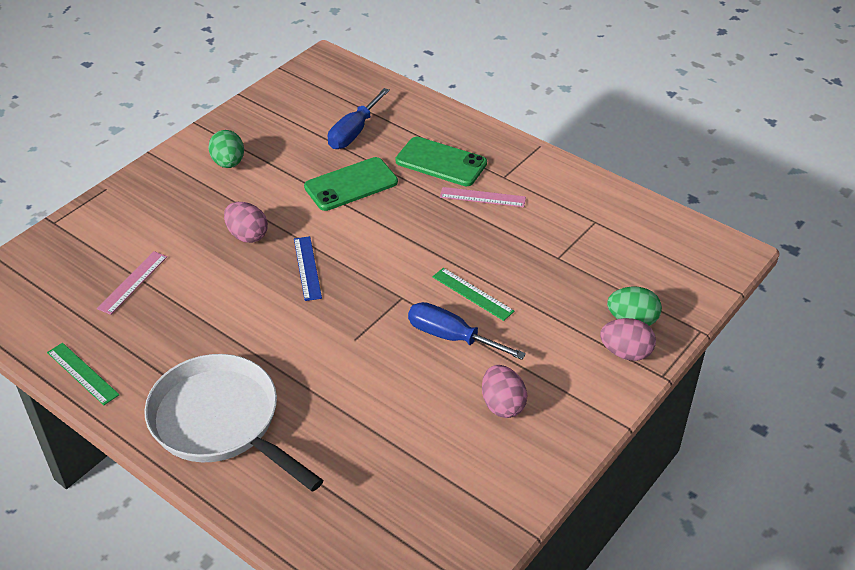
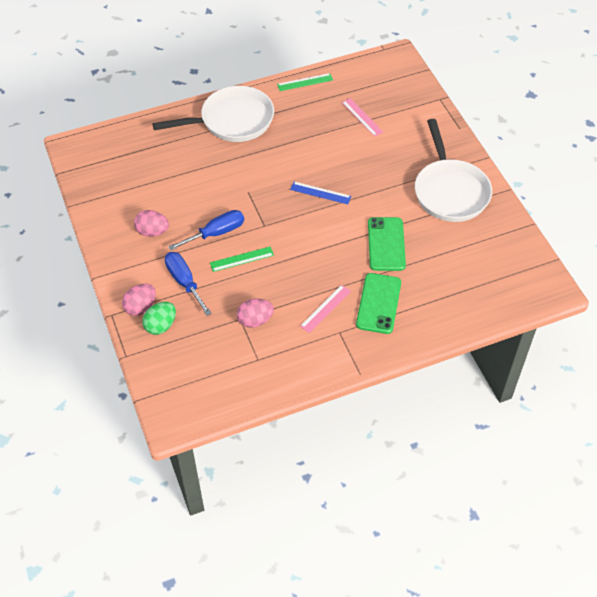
camera: 120 degrees right, 10 degrees up
green egg [208,130,244,168] -> white pan [415,119,492,222]
pink egg [224,202,268,243] -> pink egg moved to [237,299,274,328]
blue screwdriver [328,88,390,149] -> blue screwdriver moved to [165,252,212,316]
green phone [395,137,487,186] -> green phone turned 45 degrees counterclockwise [356,273,401,334]

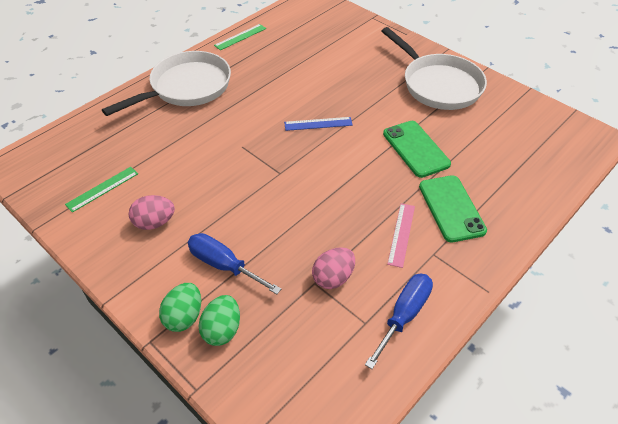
camera: 25 degrees left, 5 degrees down
pink egg [122,284,156,316] -> green egg [159,283,201,332]
blue screwdriver [168,210,244,250] -> blue screwdriver moved to [365,274,433,369]
green ruler [210,247,274,272] -> green ruler moved to [65,167,138,213]
pink ruler [342,98,383,137] -> none

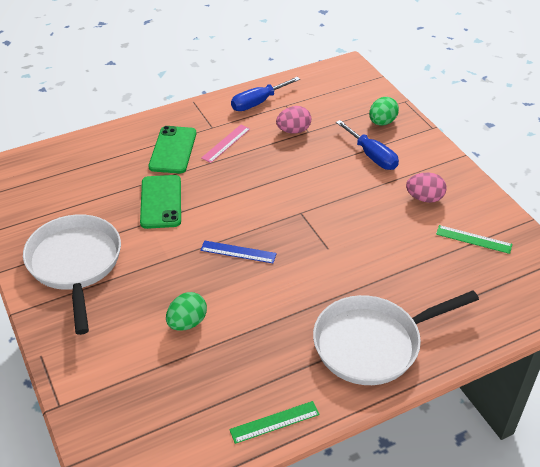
camera: 160 degrees left, 5 degrees down
green ruler [65,167,138,213] -> green ruler turned 45 degrees clockwise [436,225,512,254]
green egg [159,283,201,332] -> green egg moved to [166,292,207,331]

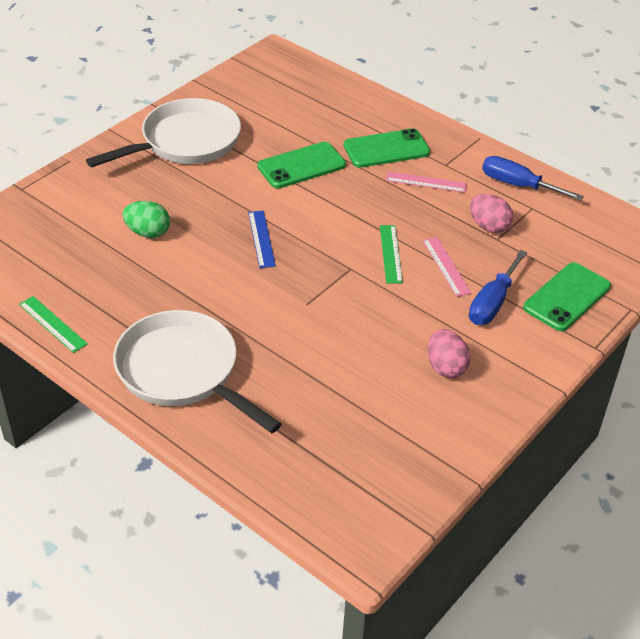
camera: 65 degrees right, 0 degrees up
green egg [369,97,399,125] -> green phone [523,262,611,331]
green ruler [436,225,512,254] -> green ruler moved to [380,225,403,283]
none -> pink ruler [423,237,471,297]

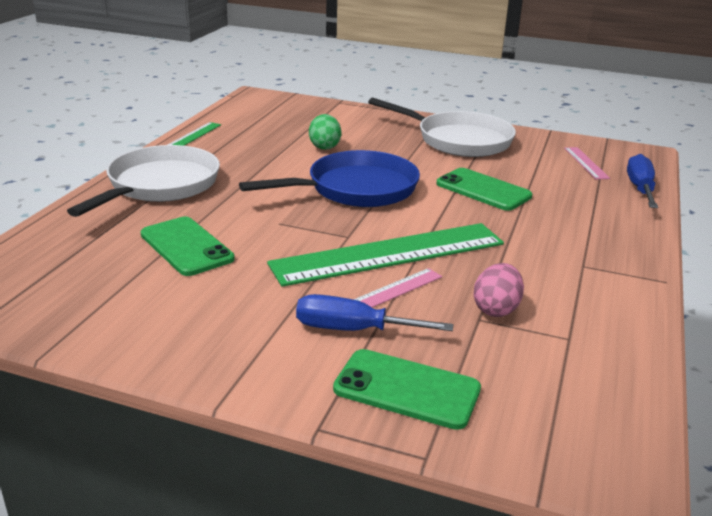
camera: 70 degrees right, 15 degrees down
blue ruler [248,211,276,268] -> blue pan [239,150,420,207]
green phone [344,128,430,168] -> green phone moved to [141,217,235,276]
green ruler [380,225,403,283] -> green ruler [267,223,504,287], size x2.37
pink ruler [385,171,467,193] -> pink ruler moved to [564,147,610,180]
pink egg [428,329,470,378] -> none
blue screwdriver [482,156,584,201] -> blue screwdriver moved to [627,154,658,208]

